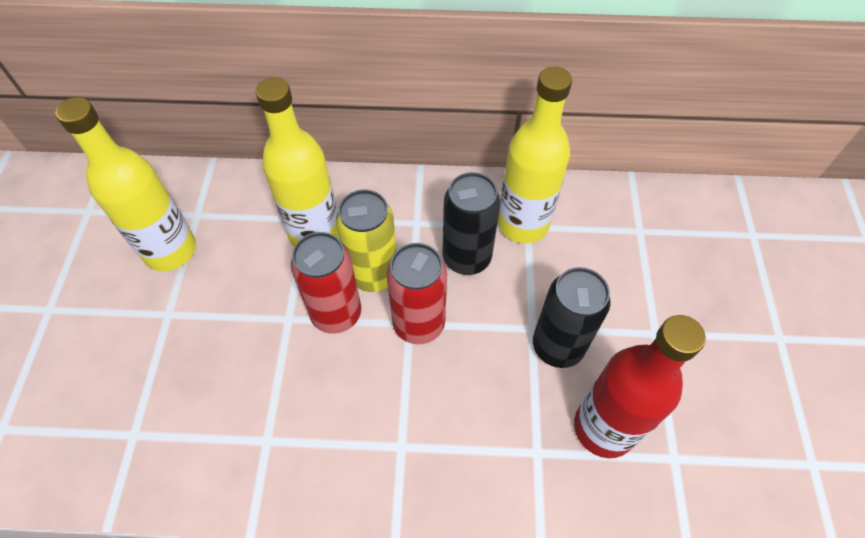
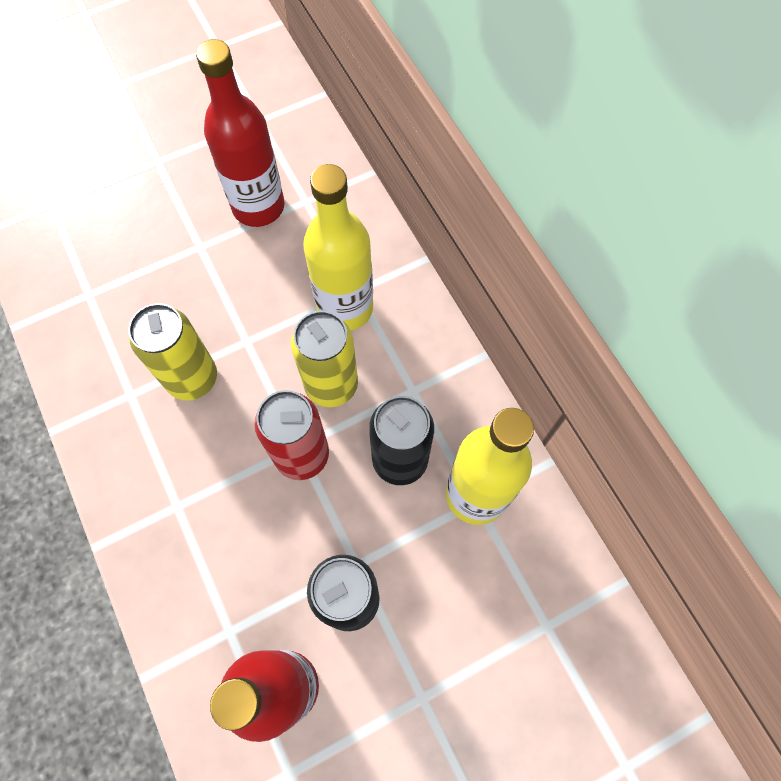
camera: 60 degrees right, 10 degrees up
yellow bottle [56,97,196,271] -> red bottle [196,39,285,227]
red can [290,232,361,334] -> none
none -> yellow can [128,303,217,401]

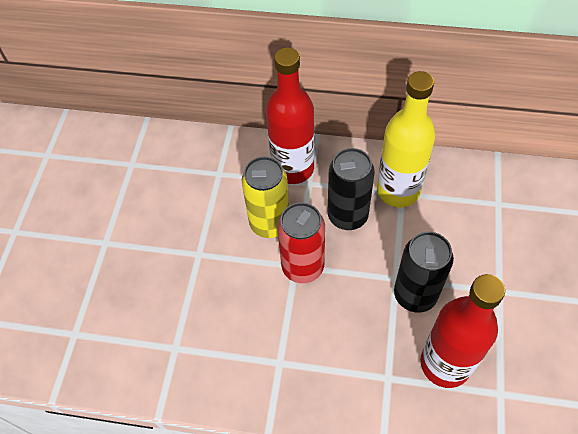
camera: 50 degrees left, 10 degrees down
yellow can [128,303,217,401] -> none
red bottle [196,39,285,227] -> red bottle moved to [266,48,315,184]
yellow bottle [303,164,373,331] -> none

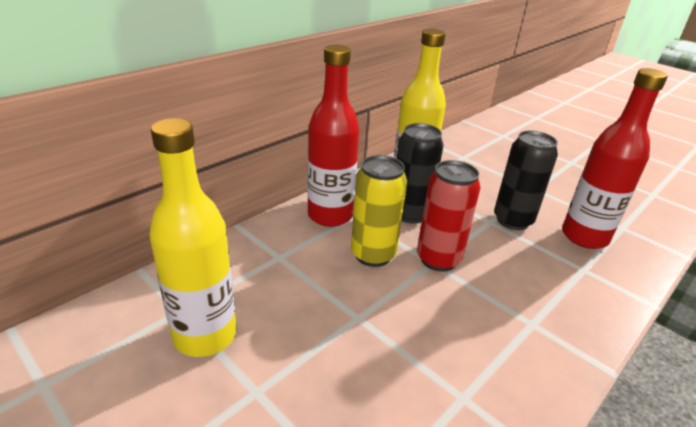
camera: 60 degrees left, 25 degrees down
none -> yellow bottle [149,118,237,357]

